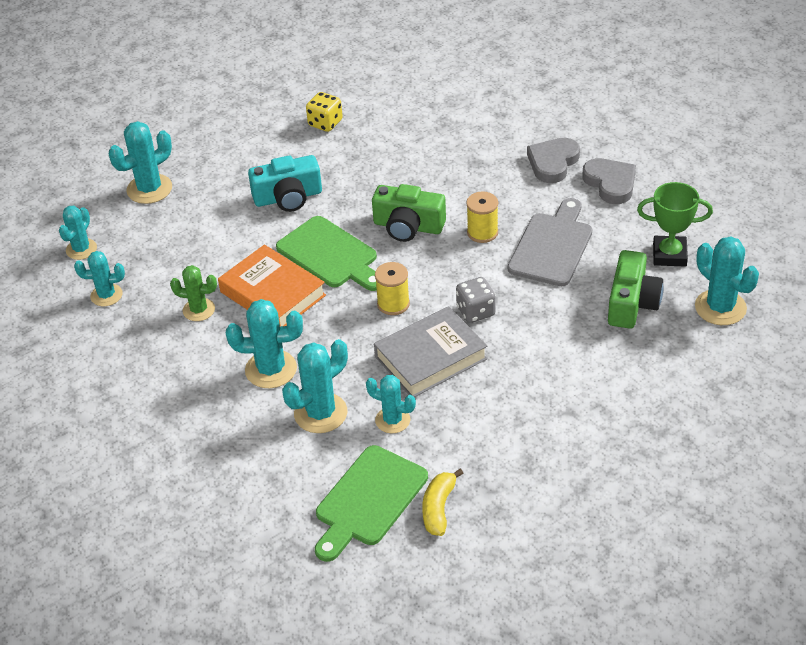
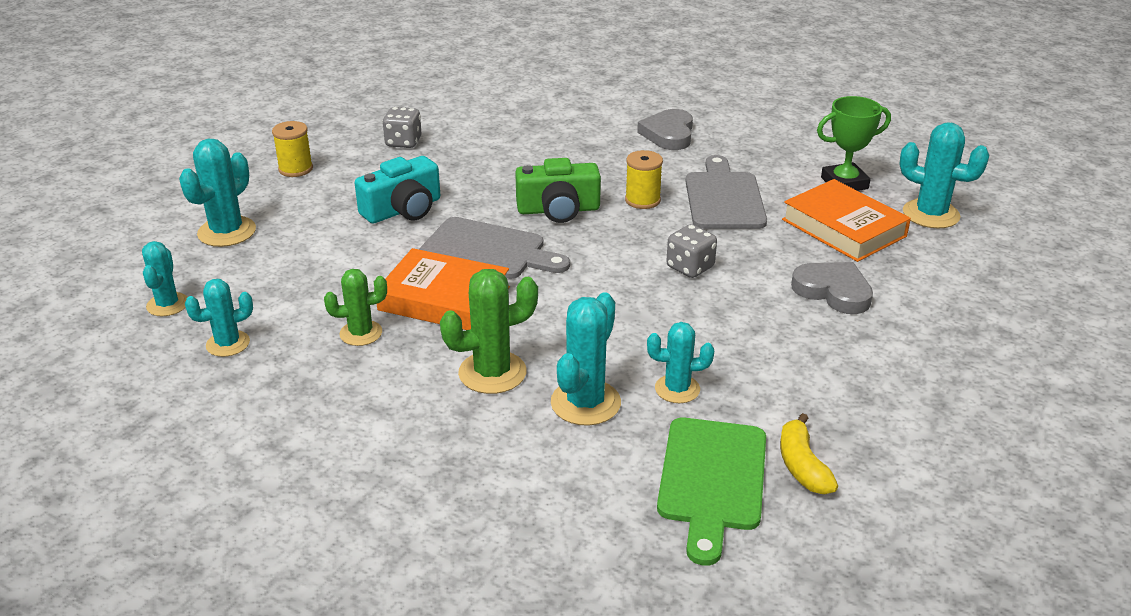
camera: 25 degrees left, 10 degrees down
turquoise cactus [226,299,303,388] -> green cactus [440,269,538,394]
green cutting board [276,216,377,291] -> grey cutting board [419,217,570,279]
yellow dice [306,92,343,132] -> grey dice [382,107,421,148]
grey book [374,306,487,397] -> none
yellow spool [375,262,410,315] -> yellow spool moved to [272,121,313,177]
grey heart [582,158,636,204] -> grey heart moved to [791,262,873,314]
green camera [608,250,664,329] -> orange book [782,179,911,262]

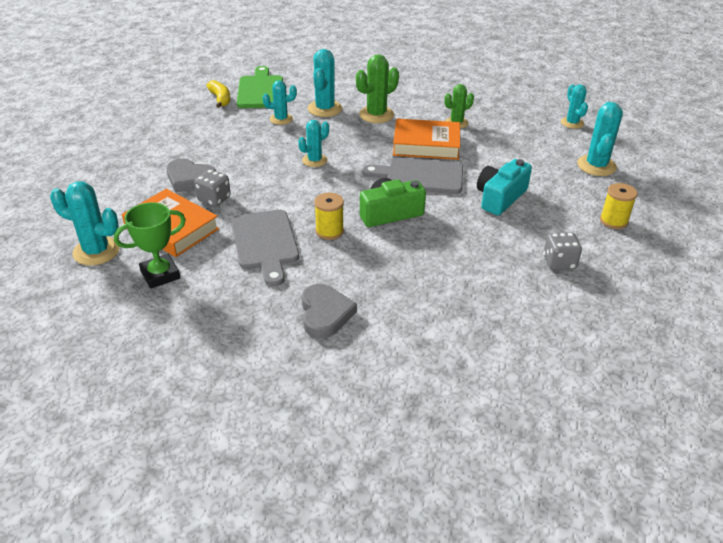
camera: 165 degrees right, 5 degrees up
turquoise cactus [185,279,253,357] -> turquoise cactus moved to [298,120,329,167]
grey dice [666,224,717,278] -> grey dice moved to [194,169,231,207]

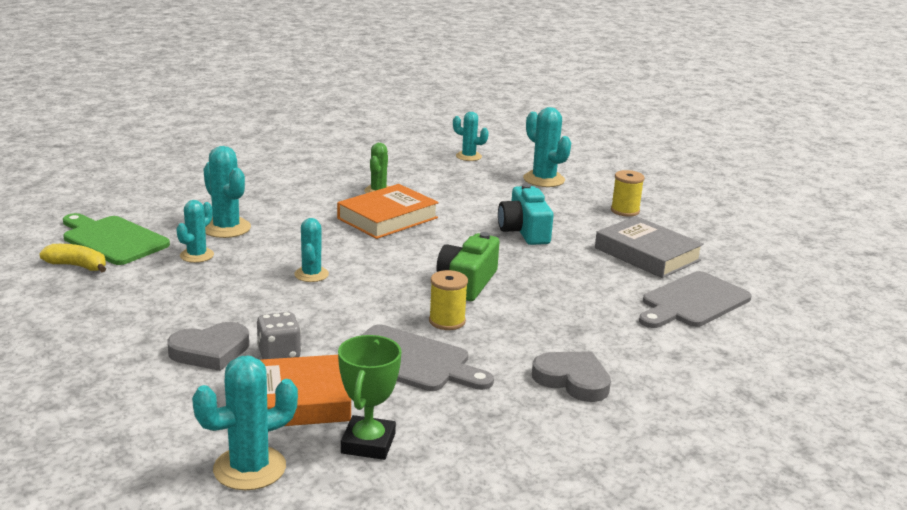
camera: 50 degrees left, 15 degrees down
green cactus [356,55,399,123] -> none
grey cutting board [362,157,463,194] -> grey cutting board moved to [639,271,752,328]
grey dice [543,232,582,270] -> grey book [595,216,704,278]

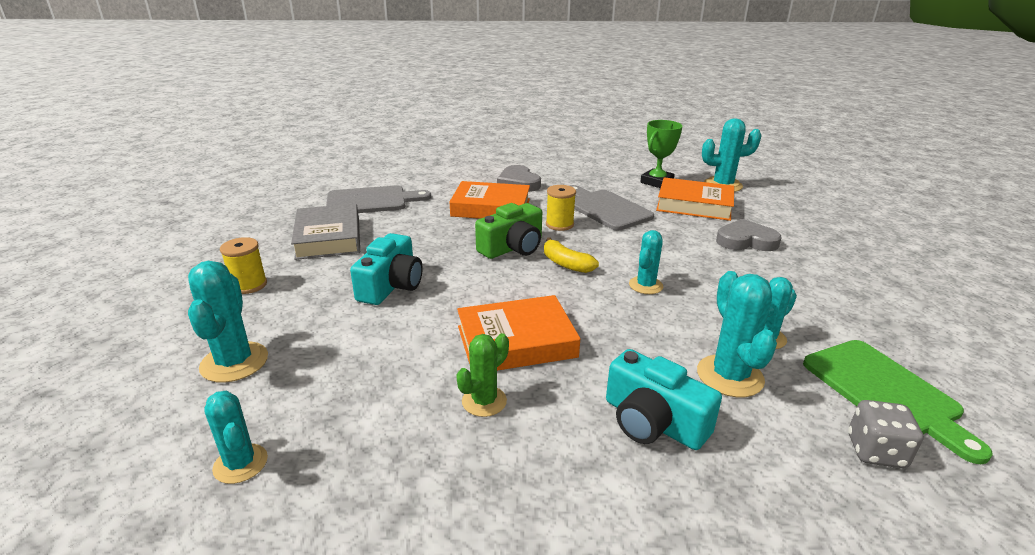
camera: 150 degrees left, 5 degrees up
yellow banana [39,244,106,273] -> yellow banana moved to [544,237,599,273]
grey dice [257,312,301,359] -> grey dice moved to [848,400,923,468]
none -> orange book [450,181,530,219]
none -> turquoise camera [606,349,722,450]

